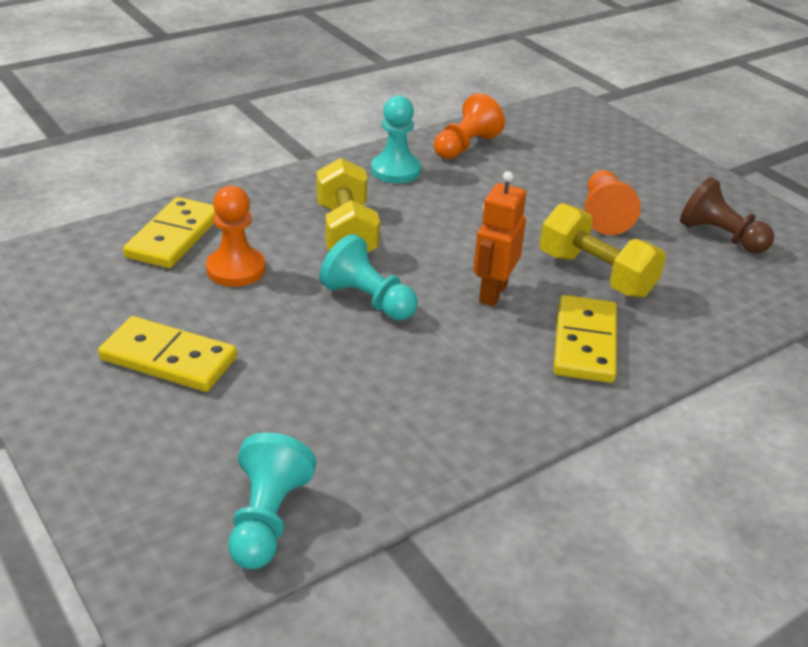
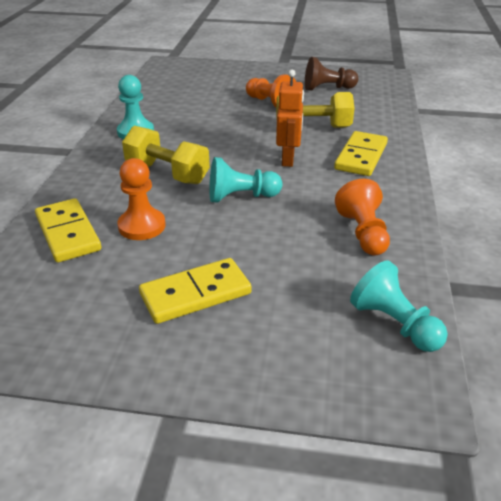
camera: 45 degrees left, 0 degrees up
orange pawn [434,93,505,159] -> orange pawn moved to [335,179,390,256]
orange robot [473,171,526,306] -> orange robot turned 150 degrees counterclockwise [276,70,304,167]
yellow domino [553,295,617,383] -> yellow domino turned 60 degrees clockwise [334,131,388,176]

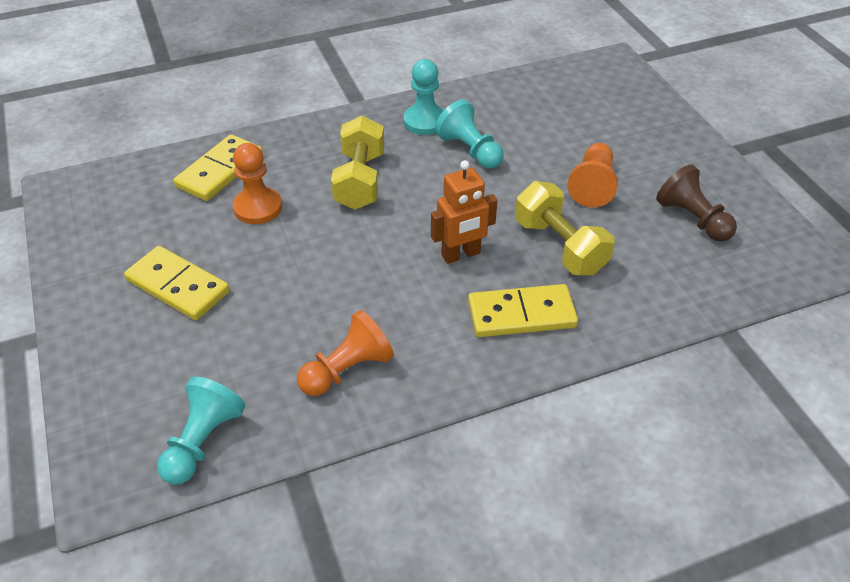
camera: 60 degrees right, 10 degrees up
turquoise pawn [209,157,282,203] -> turquoise pawn moved to [435,100,504,169]

